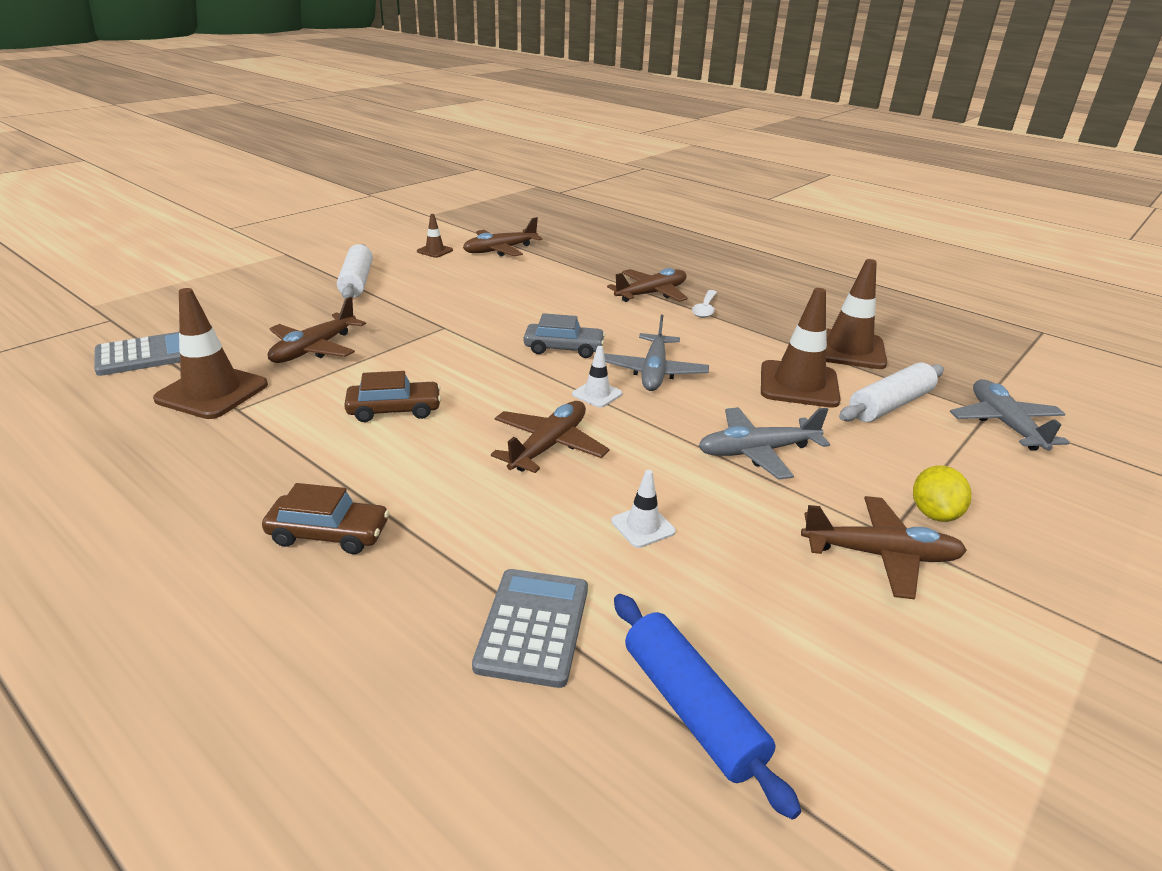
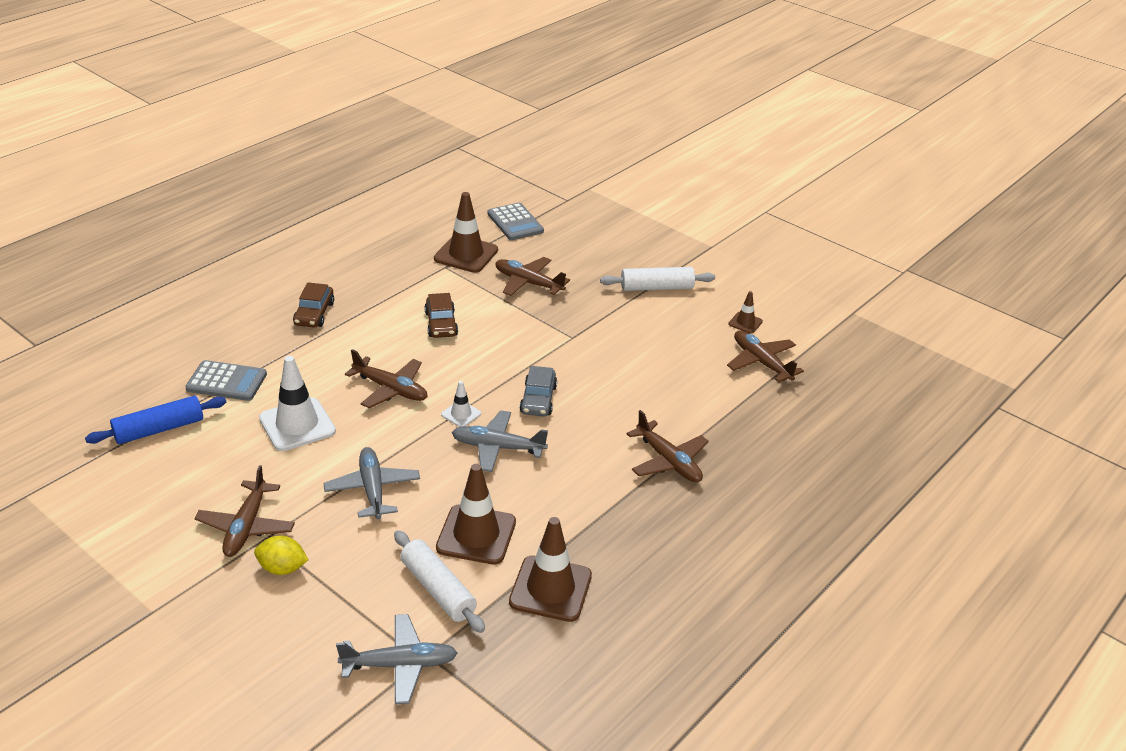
camera: 90 degrees right, 5 degrees up
white traffic cone [611,470,676,548] -> white traffic cone [259,356,336,451], size x1.99
white spoon [692,290,717,318] -> none

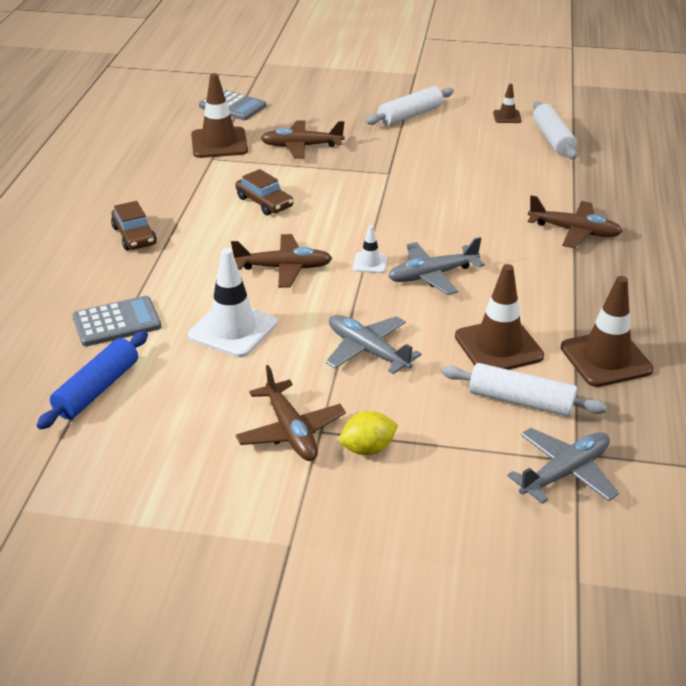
camera: 30 degrees left, 0 degrees up
grey car [520,366,557,416] -> none
brown plane [727,330,804,382] -> white rolling pin [533,102,577,159]

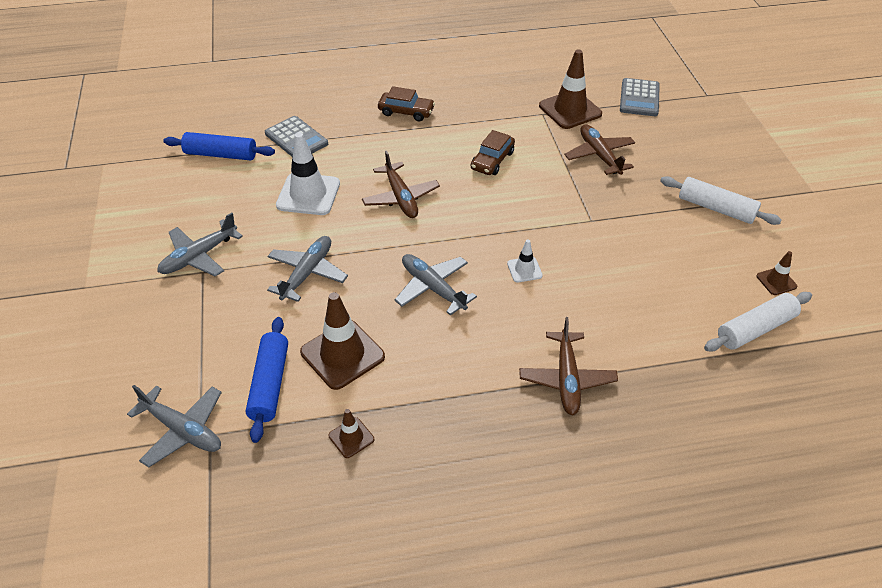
camera: 70 degrees right, 10 degrees up
brown car [111,201,157,250] -> brown car turned 120 degrees counterclockwise [378,86,435,121]
brown plane [236,365,346,461] -> grey plane [157,213,243,277]
yellow lemon [339,411,398,455] -> none
white traffic cone [353,225,387,273] -> white traffic cone moved to [507,240,543,283]
white rolling pin [442,363,607,417] -> blue rolling pin [246,317,288,443]
brown traffic cone [561,276,654,387] -> brown traffic cone [329,409,374,458], size x0.50

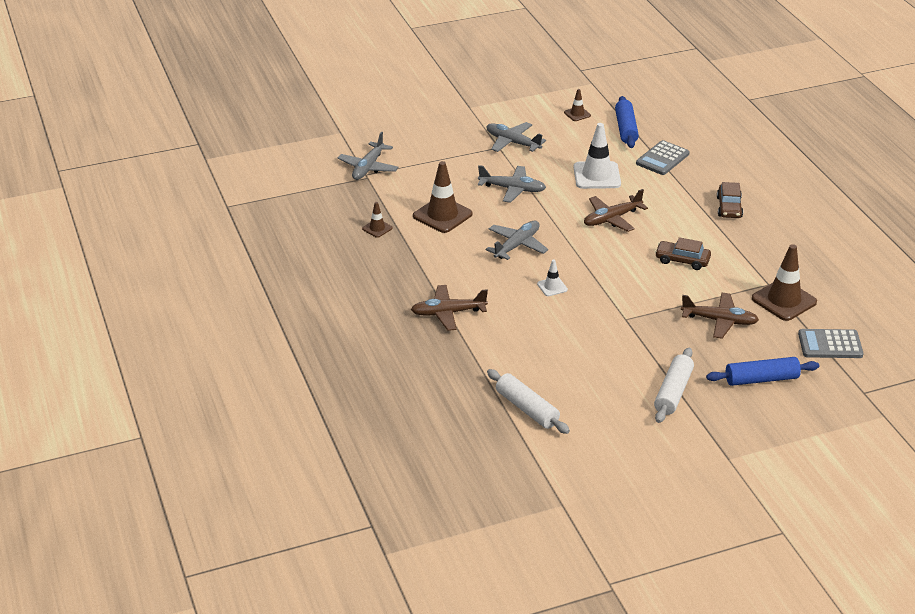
camera: 80 degrees right, 10 degrees down
blue rolling pin [246,317,288,443] -> blue rolling pin moved to [706,357,819,386]
brown plane [564,124,635,175] -> brown plane turned 45 degrees clockwise [681,293,759,339]
brown traffic cone [756,251,797,295] -> brown traffic cone moved to [564,89,591,121]

